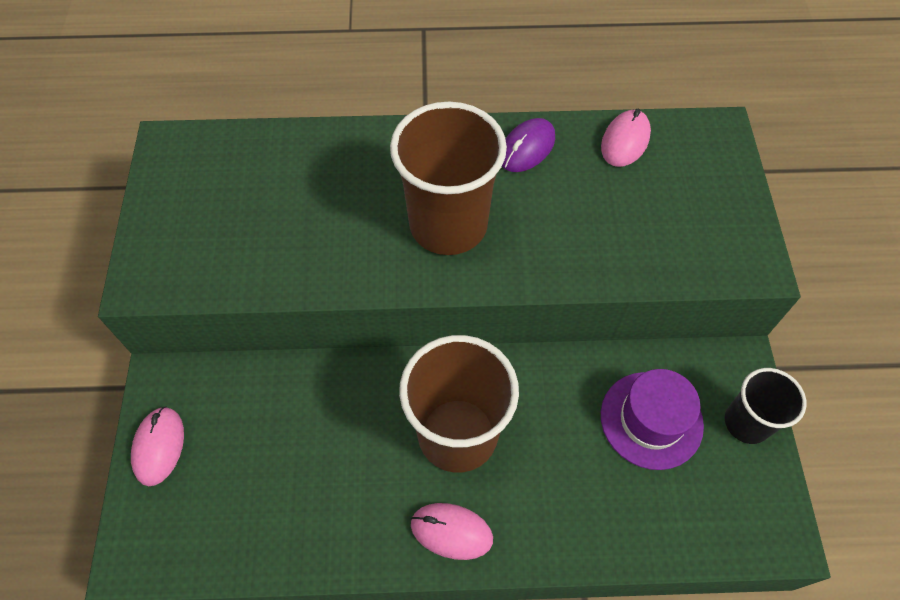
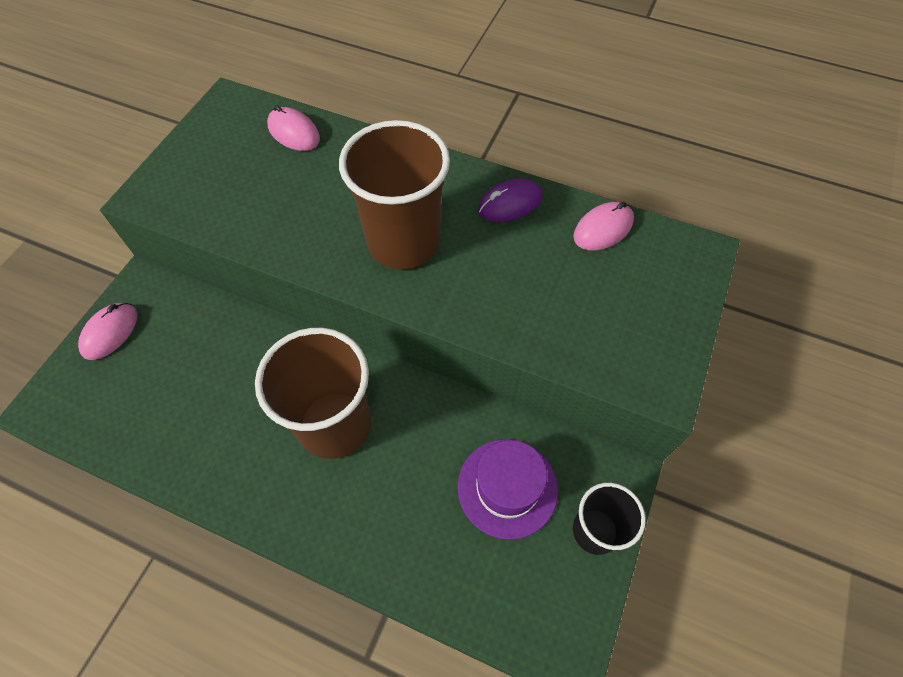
camera: 25 degrees right, 0 degrees up
pink mouse [411,503,493,560] -> pink mouse moved to [267,105,320,151]

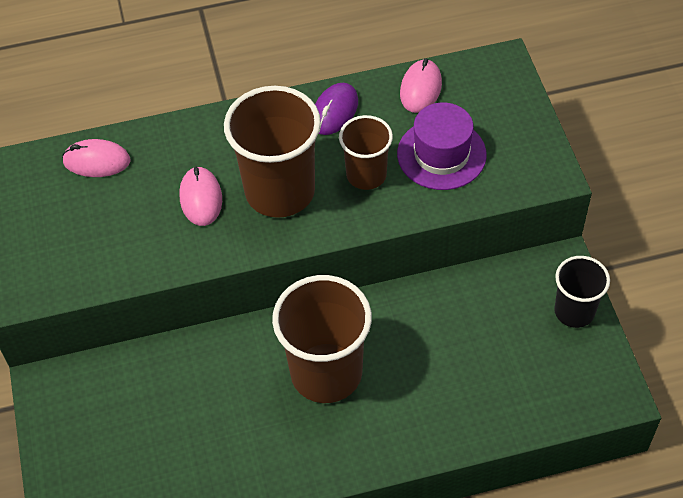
camera: 35 degrees left, 5 degrees down
pink mouse [78,303,137,360] -> pink mouse moved to [179,166,222,226]
purple hat [457,439,558,540] -> purple hat moved to [397,103,487,190]
none -> brown cup [339,115,393,190]

